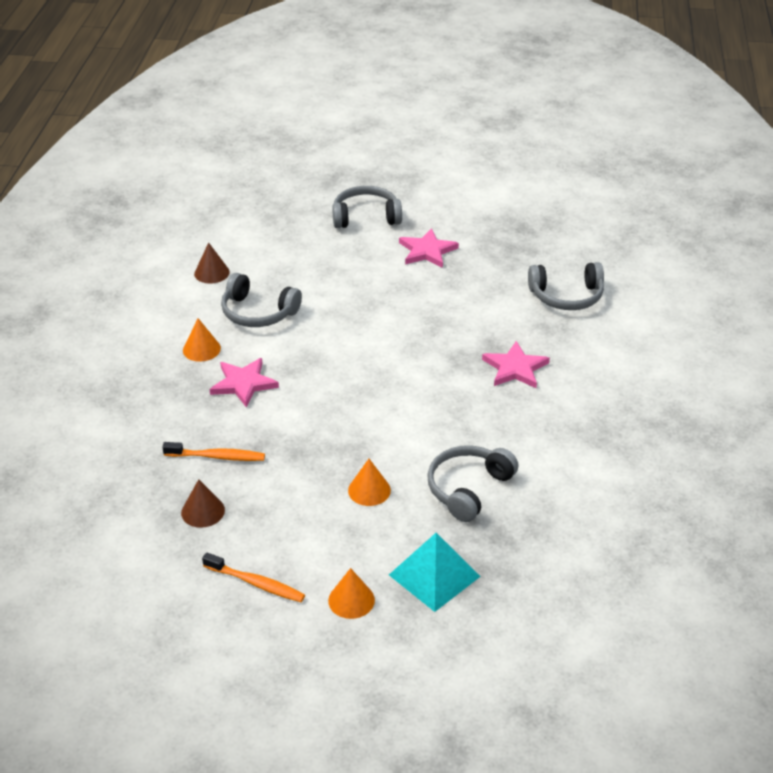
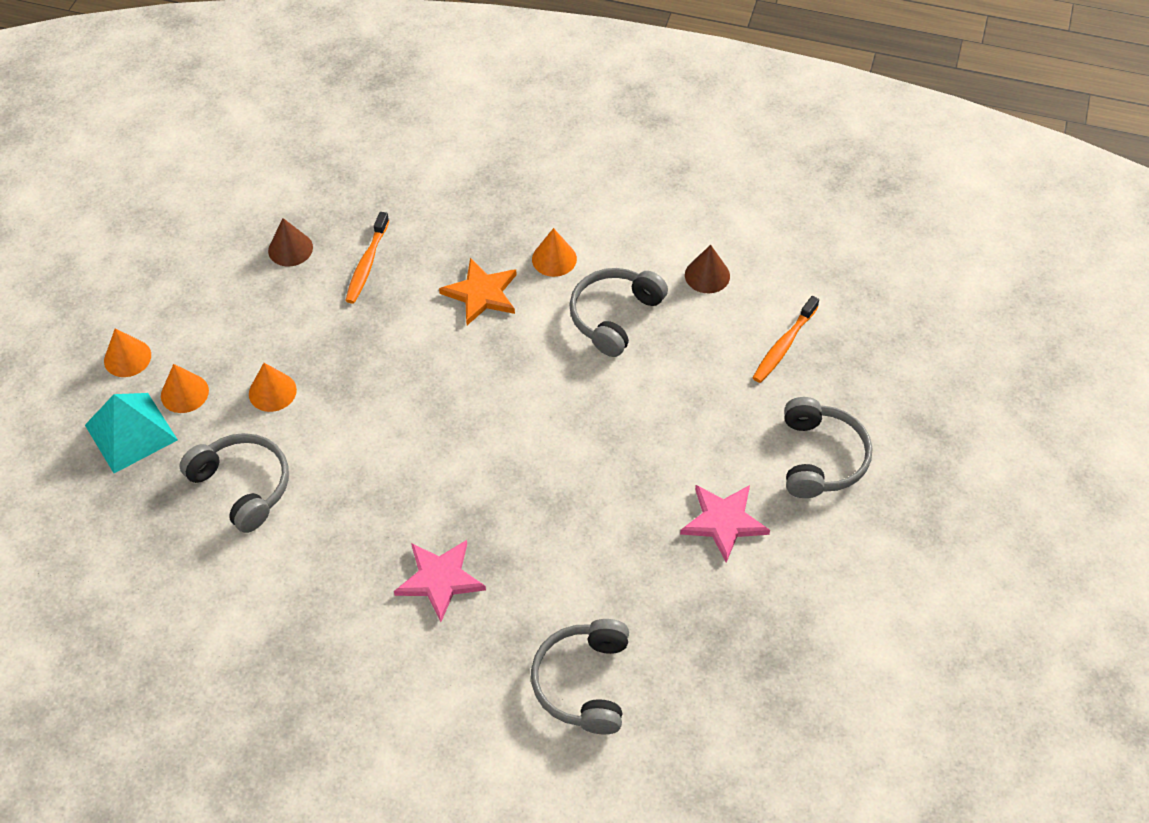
camera: 100 degrees right, 15 degrees up
orange toothbrush [202,552,305,602] -> orange toothbrush moved to [753,296,819,383]
pink star [209,358,279,408] -> orange star [439,258,517,325]
none -> orange cone [161,364,209,413]

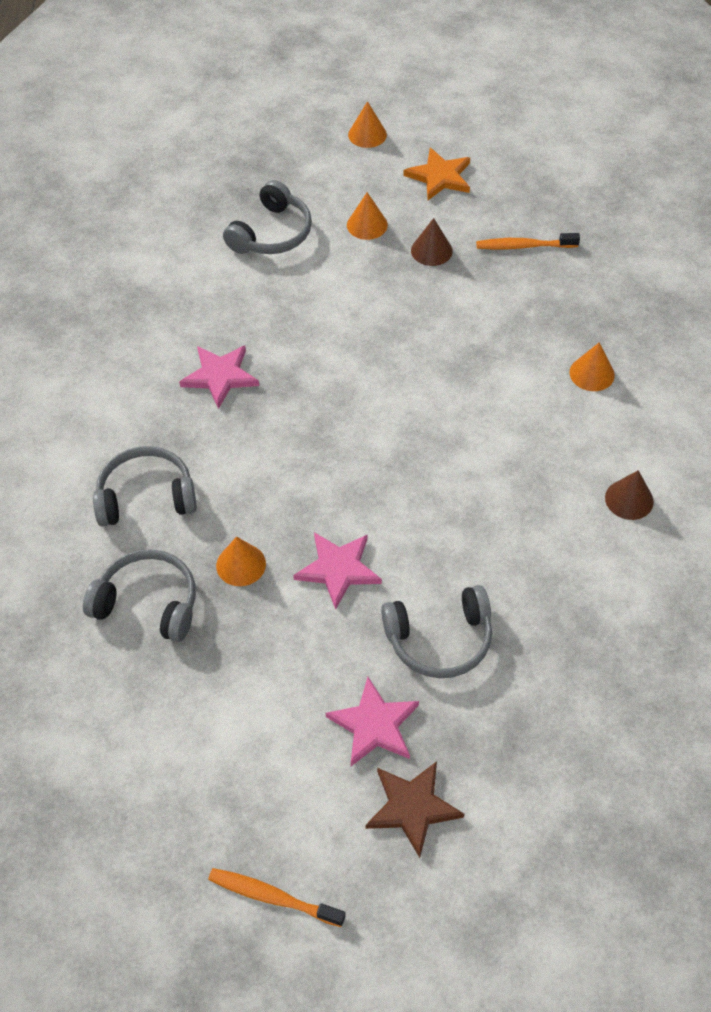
camera: 75 degrees right, 0 degrees up
turquoise pyramid [85,393,178,473] -> none
orange cone [161,364,209,413] -> orange cone moved to [216,537,266,586]
brown cone [268,218,313,267] -> brown cone moved to [411,218,453,266]
orange star [439,258,517,325] -> orange star moved to [403,148,470,200]
grey headphones [569,268,668,357] -> grey headphones moved to [83,549,196,642]
orange toothbrush [753,296,819,383] -> orange toothbrush moved to [208,868,346,927]
none -> pink star [326,677,419,766]
none -> brown star [366,761,464,858]

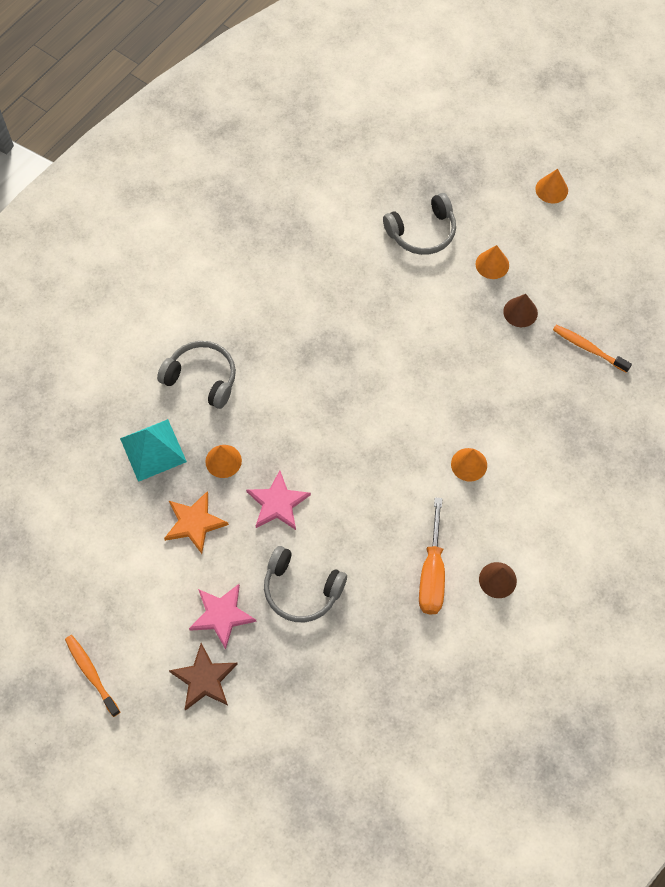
camera: 35 degrees right, 10 degrees up
grey headphones [83,549,196,642] -> turquoise pyramid [120,419,187,482]
pink star [179,345,259,409] -> none
orange star [403,148,470,200] -> orange star moved to [164,491,229,554]
orange cone [569,342,615,391] -> orange cone moved to [451,448,487,482]
none -> orange screwdriver [419,498,445,614]

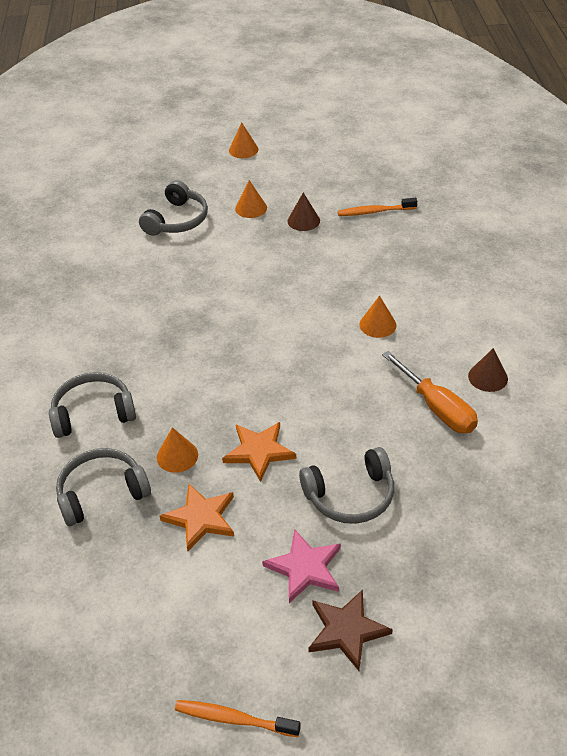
camera: 40 degrees left, 20 degrees down
turquoise pyramid [120,419,187,482] -> grey headphones [56,448,151,526]
pink star [246,470,311,530] -> orange star [222,422,296,482]

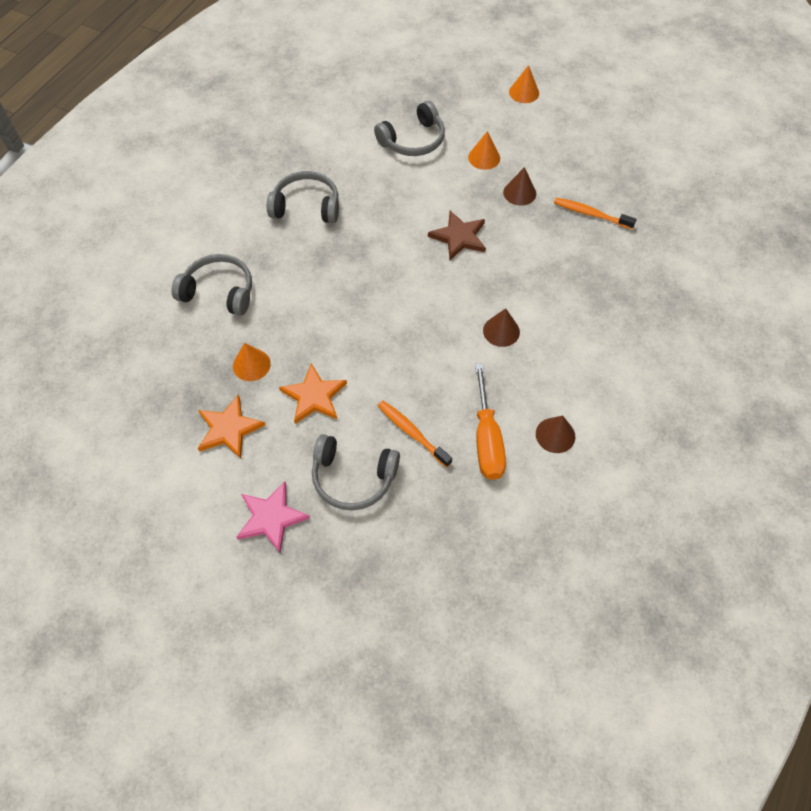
camera: 30 degrees right, 15 degrees up
grey headphones [56,448,151,526] -> grey headphones moved to [267,171,339,223]
orange toothbrush [175,700,301,737] -> orange toothbrush moved to [378,401,452,468]
brown star [308,590,393,671] -> brown star moved to [428,211,486,260]
orange cone [360,296,396,338] -> brown cone [483,309,520,347]

